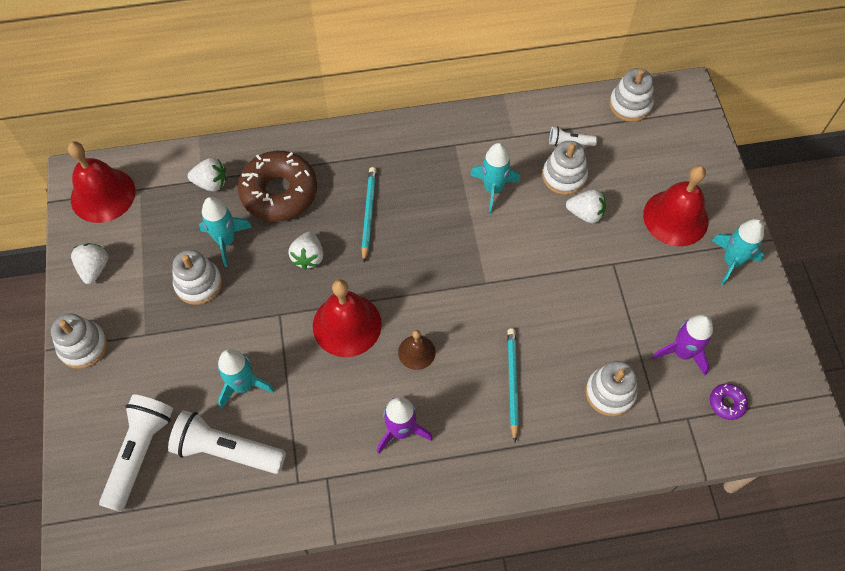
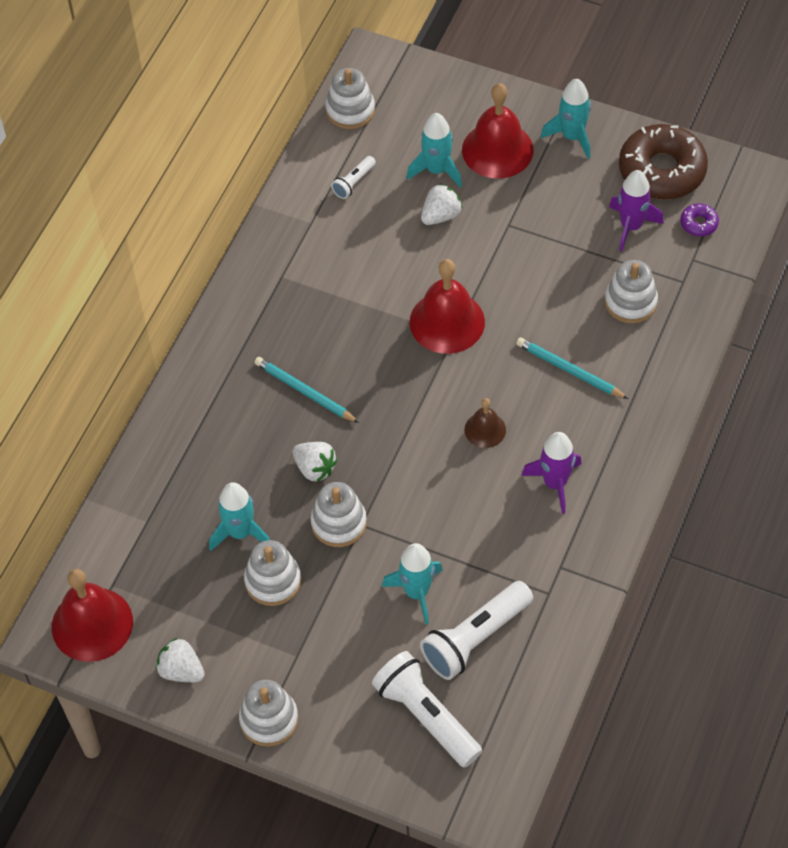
camera: 55 degrees left, 5 degrees down
white strawberry [188,158,226,192] -> none
brown donut [238,151,317,221] -> brown donut moved to [619,124,708,200]
red bell [313,279,382,357] -> red bell moved to [410,259,485,354]
turquoise rocket [470,143,520,214] -> turquoise rocket moved to [406,113,462,188]
white stacking toy [542,141,588,195] -> white stacking toy moved to [311,482,367,547]

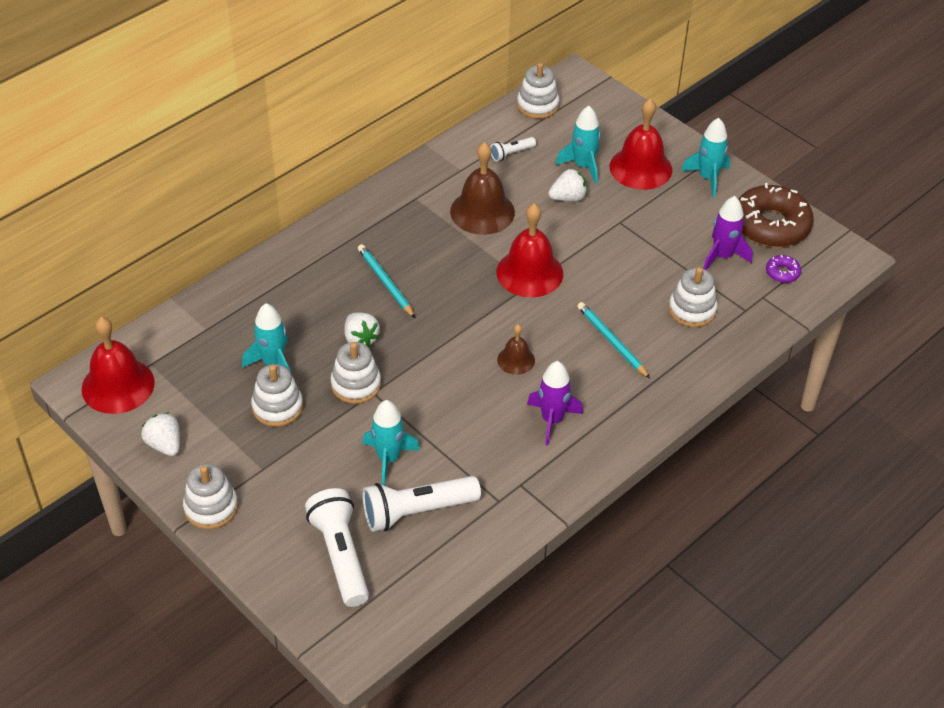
camera: 20 degrees right, 10 degrees down
none -> brown bell [450,142,515,235]

